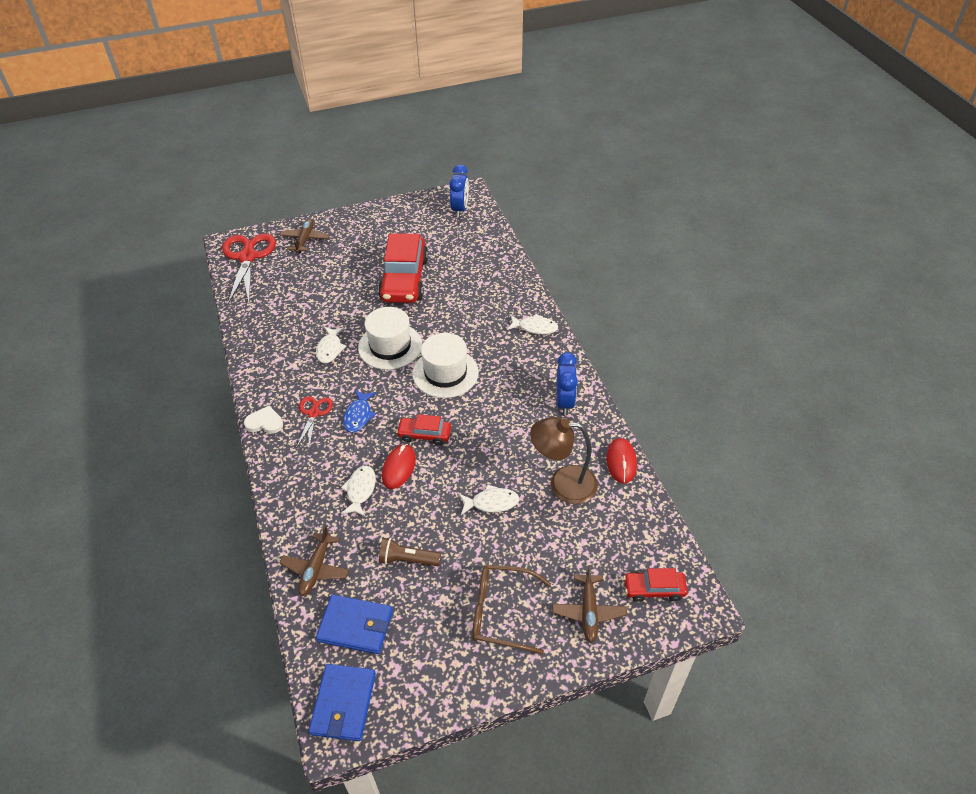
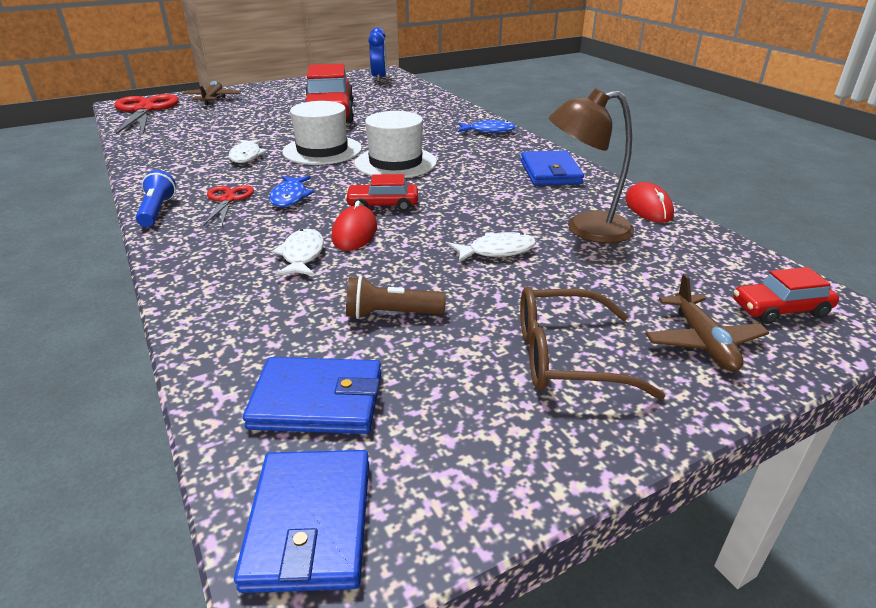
camera: 10 degrees left, 15 degrees down
white heart [244,406,283,434] -> blue flashlight [136,170,176,227]
brown plane [280,525,349,596] -> none
white fish [507,314,558,334] -> blue fish [458,120,516,133]
blue clock [556,352,578,415] -> blue wallet [521,150,584,186]

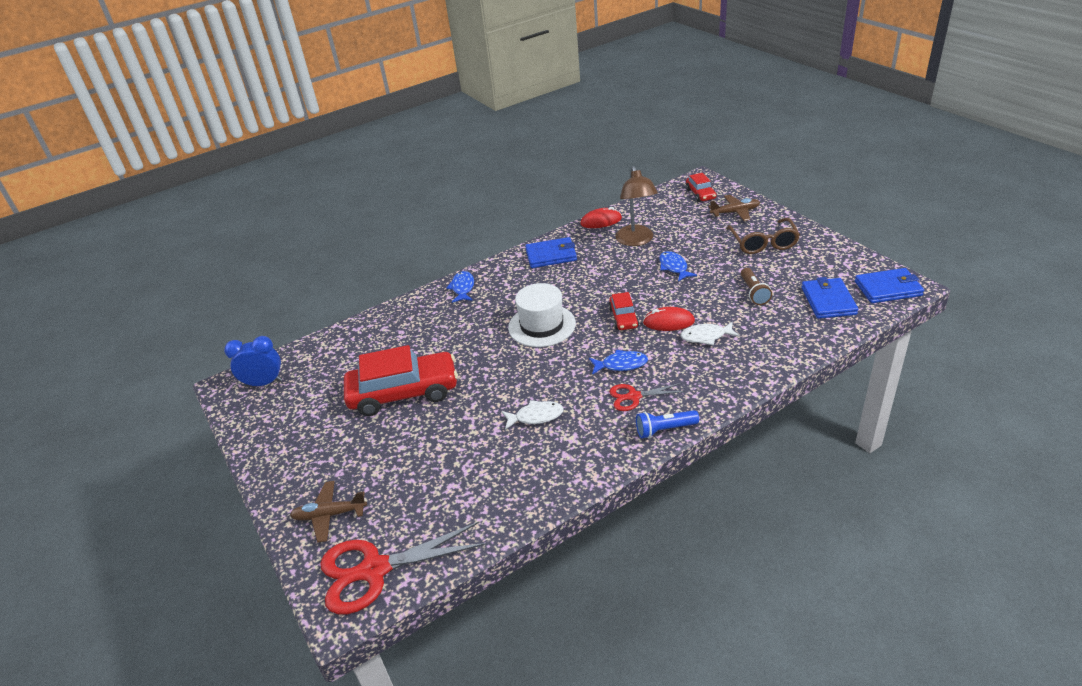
camera: 90 degrees left, 5 degrees up
white hat [282,101,362,165] -> none
white fish [448,232,536,262] -> blue fish [659,251,697,282]

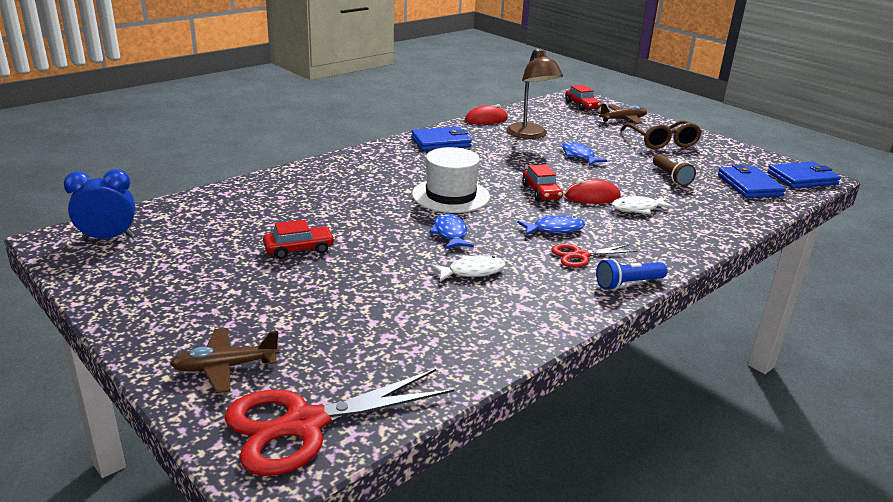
camera: 15 degrees left, 10 degrees down
red car [344,345,458,416] -> red car [263,220,335,259], size x0.49
blue fish [446,271,474,303] -> blue fish moved to [429,213,474,249]

